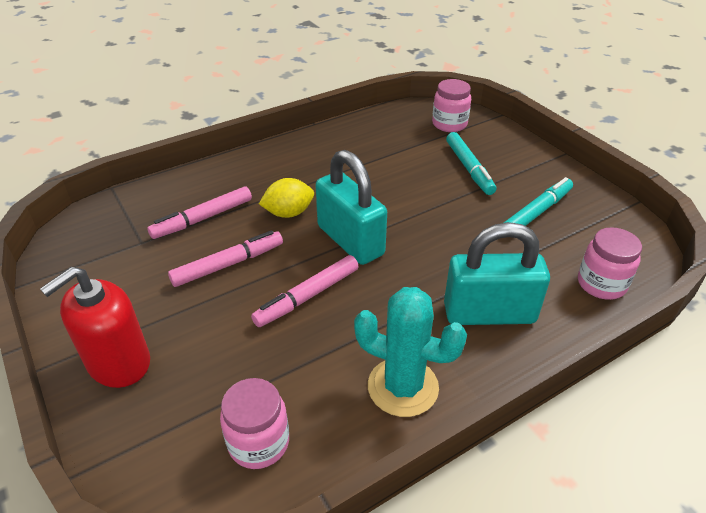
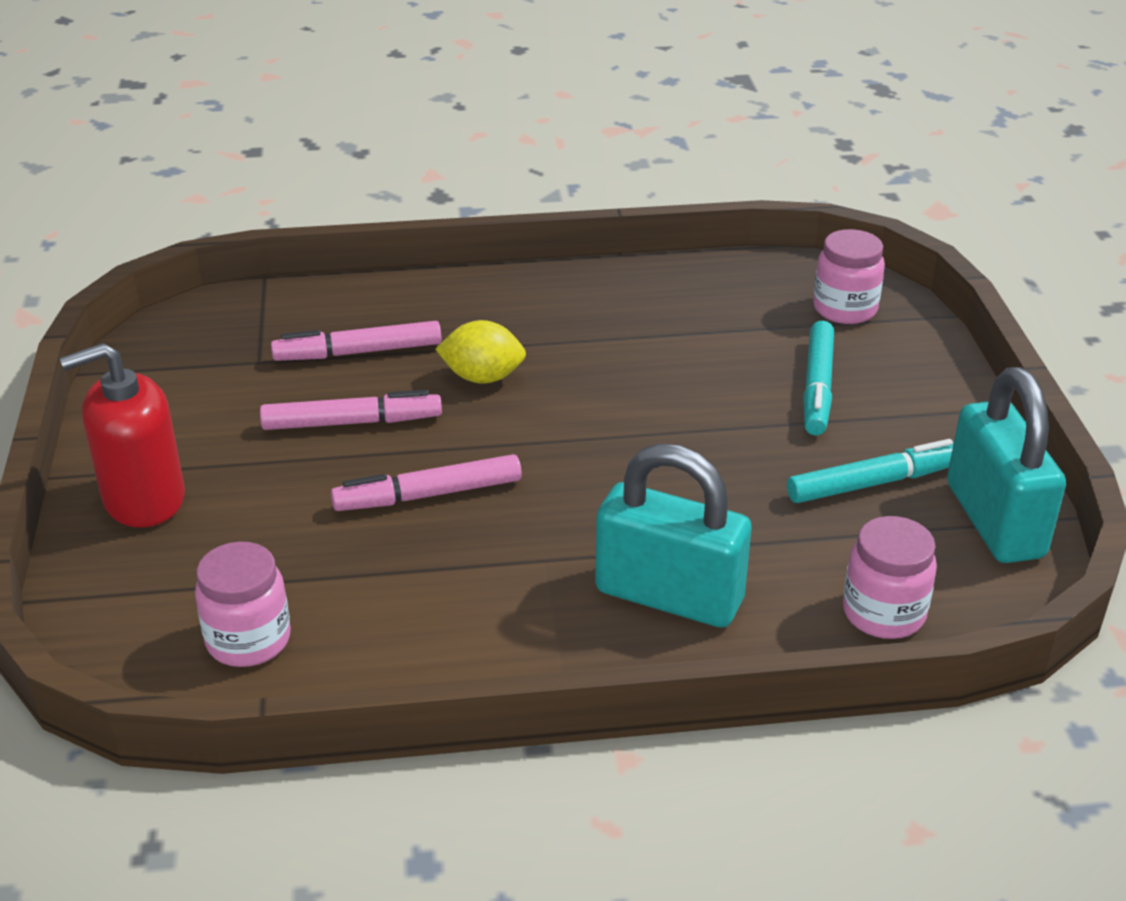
camera: 25 degrees right, 5 degrees down
turquoise padlock [315,150,387,265] -> turquoise padlock moved to [947,367,1066,563]
turquoise cactus [354,287,467,417] -> none

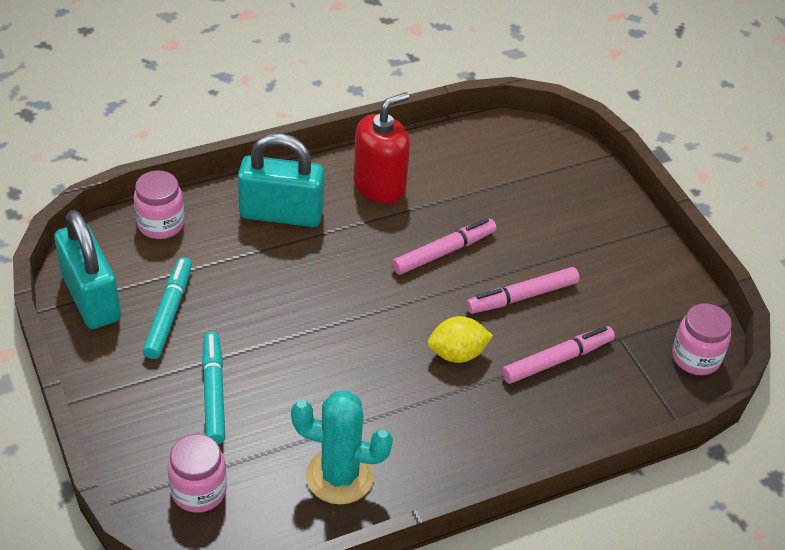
camera: 160 degrees right, 10 degrees up
red soap dispenser [60,343,185,527] -> red soap dispenser moved to [354,92,410,204]
pink jar [195,542,291,667] -> pink jar moved to [672,303,732,375]
turquoise marker [787,439,954,503] -> turquoise marker turned 135 degrees clockwise [143,257,192,359]
none -> turquoise cactus [291,390,393,505]

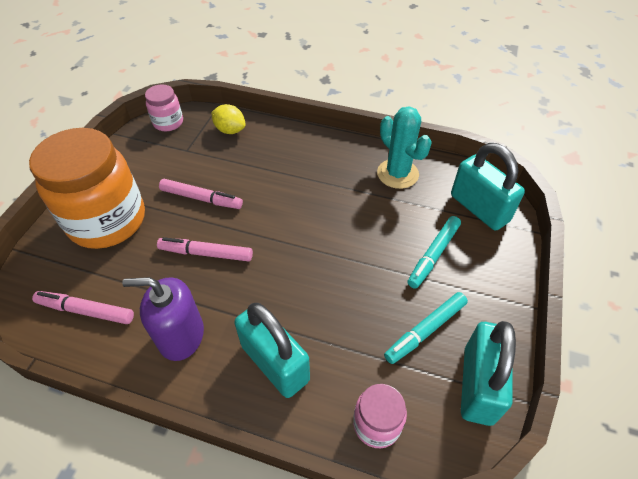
camera: 135 degrees left, 5 degrees up
pink jar [168,434,227,513] -> turquoise padlock [451,143,525,230]
red soap dispenser [354,92,410,204] -> purple soap dispenser [122,277,204,361]
yellow lemon [428,316,493,363] -> yellow lemon moved to [211,104,246,134]
pink marker [502,326,615,384] -> pink marker moved to [32,291,134,324]
none -> orange jar [29,128,145,249]

